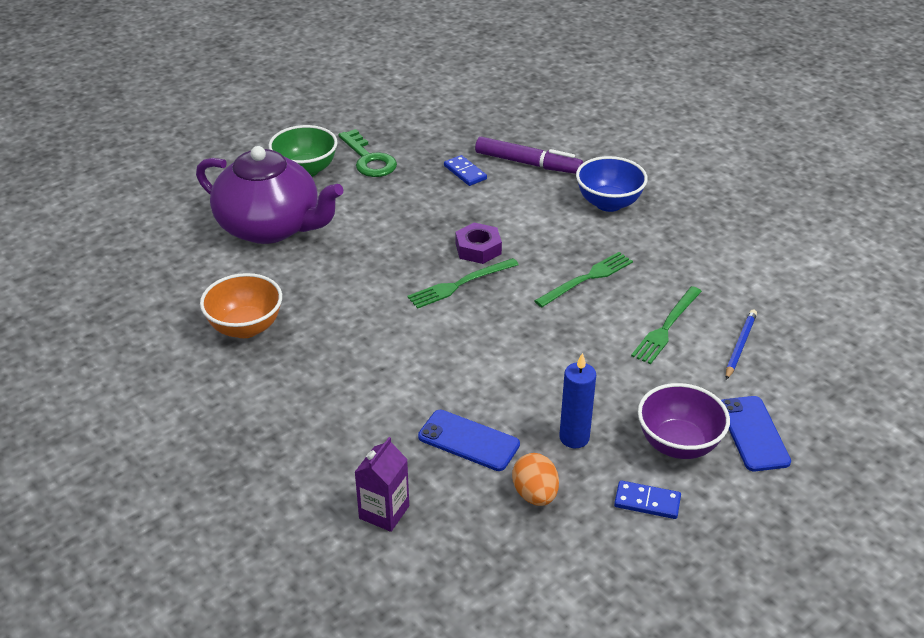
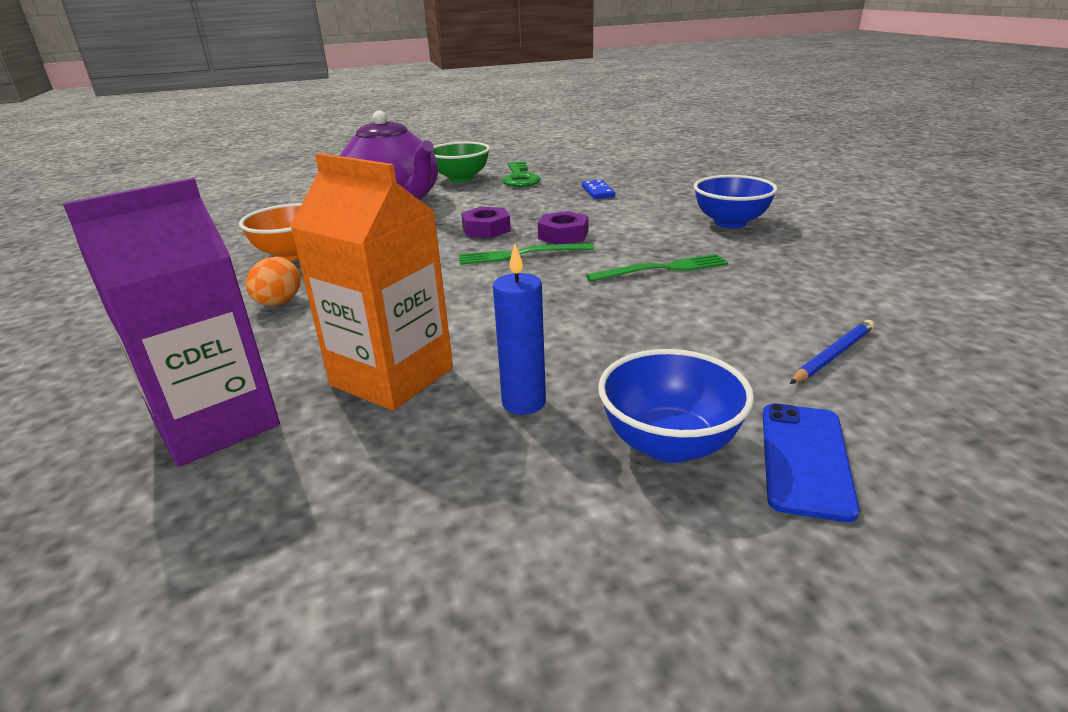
camera: 25 degrees right, 10 degrees down
purple carton [355,437,409,532] -> purple carton [62,178,280,467], size x1.86
blue phone [418,410,520,471] -> orange carton [290,153,453,411]
purple marker [475,137,583,174] -> none
orange egg [512,453,559,506] -> orange egg moved to [246,257,301,306]
blue domino [614,480,681,519] -> none
green fork [631,286,702,364] -> none
purple bowl [638,383,730,459] -> blue bowl [598,349,754,463]
none -> purple nut [461,207,511,238]

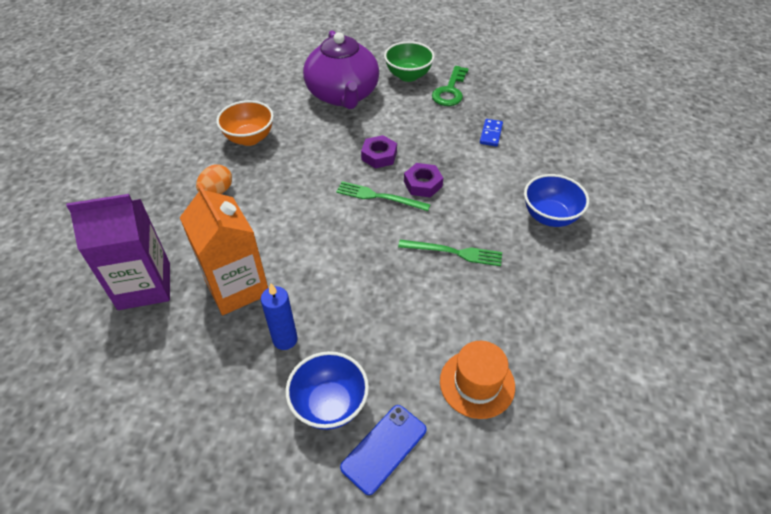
camera: 25 degrees right, 20 degrees up
blue pencil [790,320,874,384] -> orange hat [440,341,515,419]

